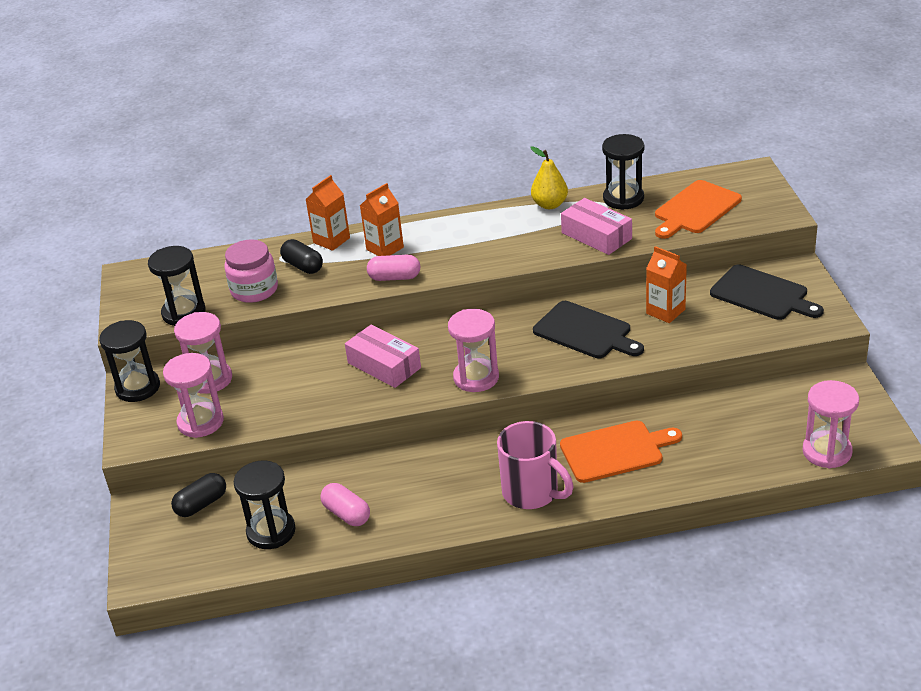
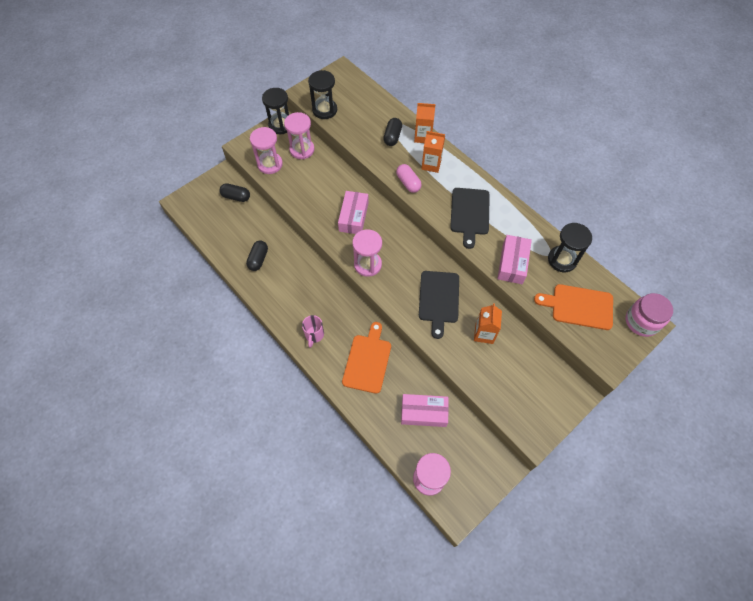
camera: 55 degrees right, 25 degrees up
pink jar [225,239,278,303] -> pink jar moved to [626,293,673,337]
black hourglass [234,461,296,549] -> none
pink capsule [320,483,370,526] -> black capsule [246,241,268,271]
pink mug [497,421,573,509] -> pink mug [302,315,324,348], size x0.59
yellow pear [531,146,568,209] -> none
orange cutting board [560,421,682,483] -> orange cutting board turned 120 degrees counterclockwise [342,322,391,394]
black cutting board [710,264,824,320] -> black cutting board moved to [450,188,490,249]
none -> pink box [401,394,449,427]

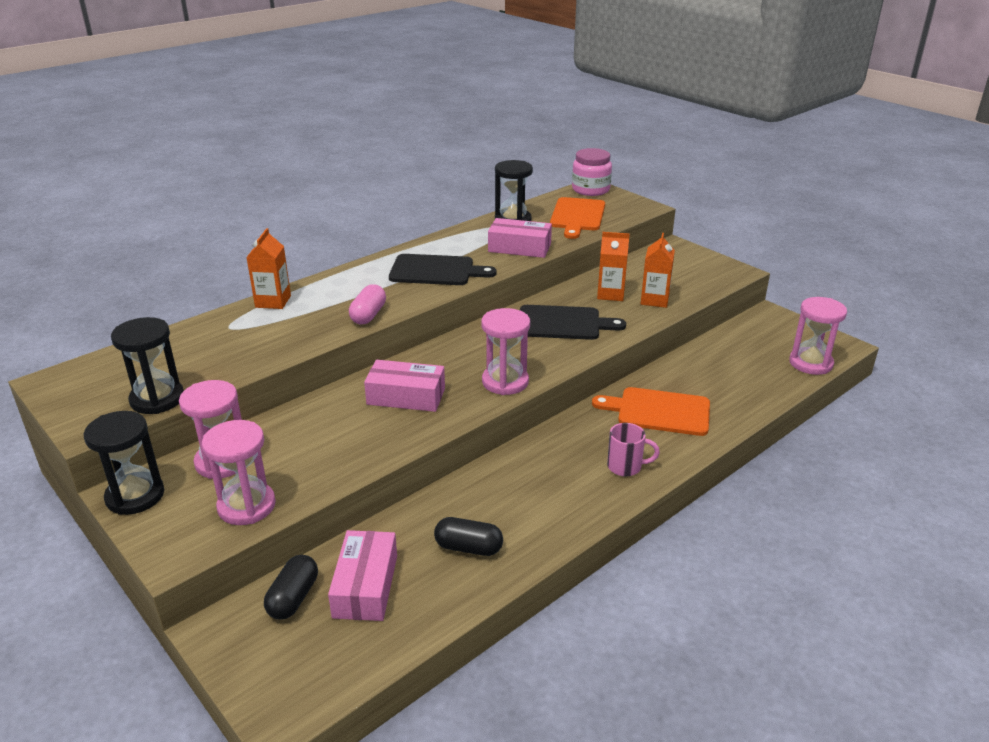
camera: 90 degrees left, 30 degrees down
black capsule [383,118,402,146] -> none
pink capsule [396,164,422,193] -> pink capsule turned 45 degrees counterclockwise [349,284,386,324]
pink box [401,394,449,427] -> pink box moved to [328,530,397,621]
orange carton [421,131,445,173] -> orange carton moved to [641,233,675,308]

